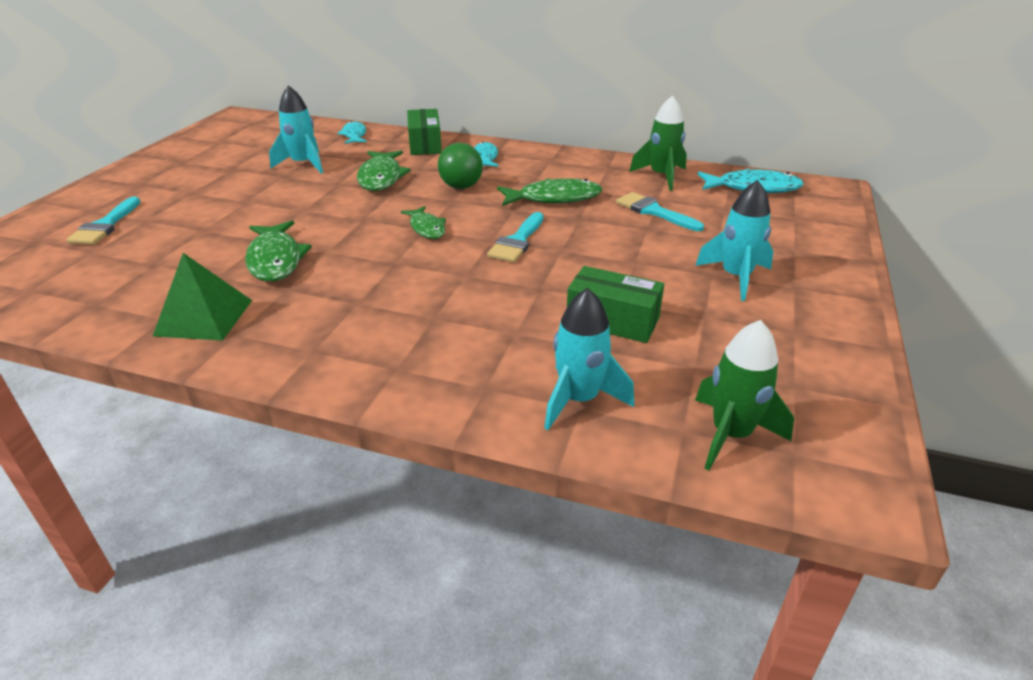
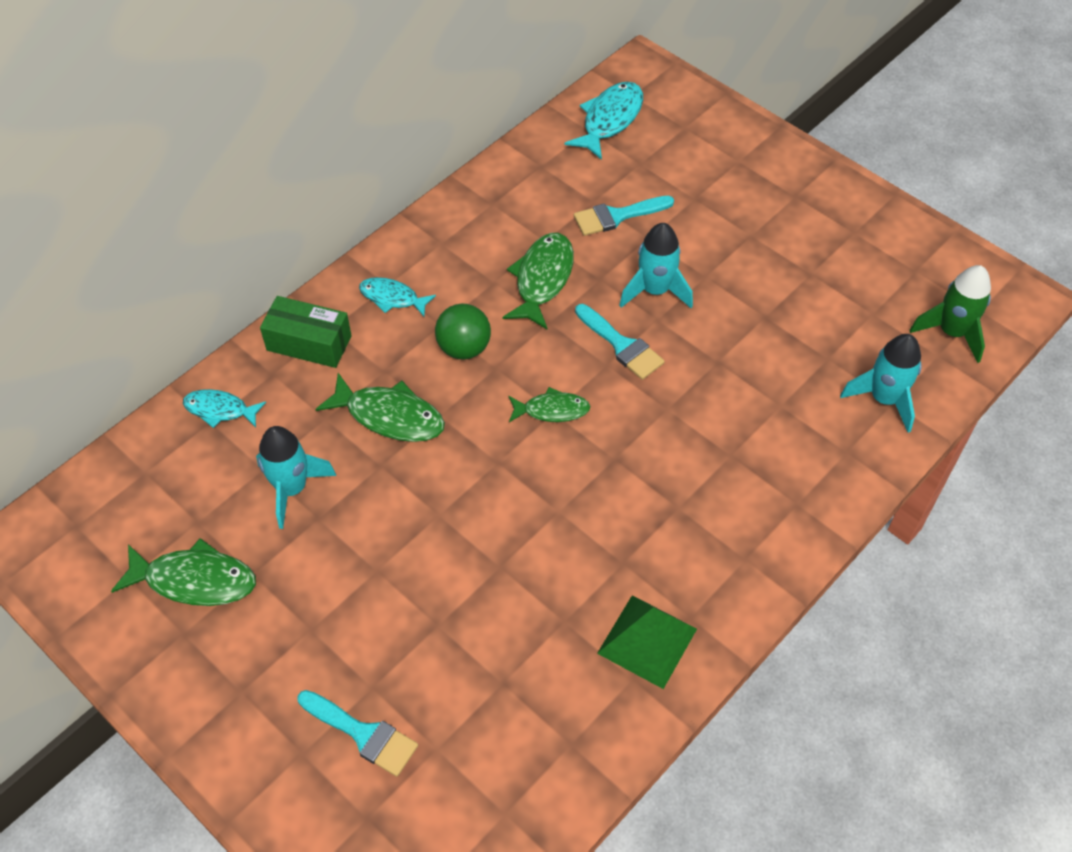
camera: 65 degrees left, 20 degrees up
green fish [245,220,312,282] -> green fish moved to [111,538,256,606]
green box [567,266,664,343] -> none
green rocket [629,95,687,191] -> none
turquoise rocket [695,180,774,301] -> turquoise rocket moved to [619,223,693,308]

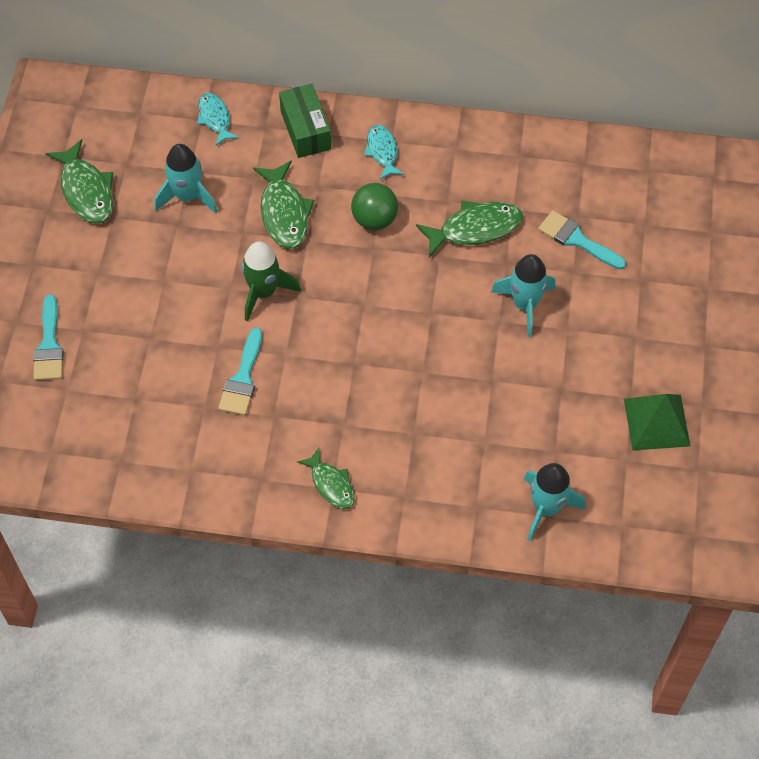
camera: 55 degrees right, 5 degrees up
green fish [508,387,591,422] -> green fish moved to [297,448,355,509]
turquoise fish [565,82,643,160] -> none
turquoise brush [575,304,665,380] -> turquoise brush moved to [218,327,262,415]
green pyramid [597,595,697,689] -> green pyramid moved to [624,394,690,451]
green rocket [909,265,991,363] -> green rocket moved to [242,241,301,321]

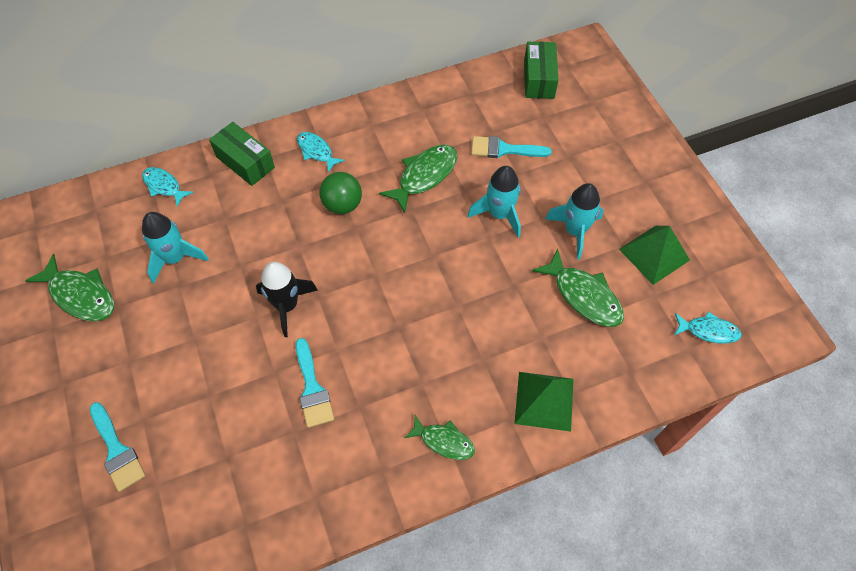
camera: 30 degrees left, 0 degrees up
green rocket [242,241,301,321] -> black rocket [256,262,318,337]
green fish [253,161,314,249] -> green fish moved to [532,249,624,327]
turquoise rocket [524,463,586,541] -> turquoise rocket moved to [545,183,604,260]
none -> green pyramid [515,372,574,432]
none -> green box [524,42,559,99]
none -> turquoise fish [675,312,742,344]

